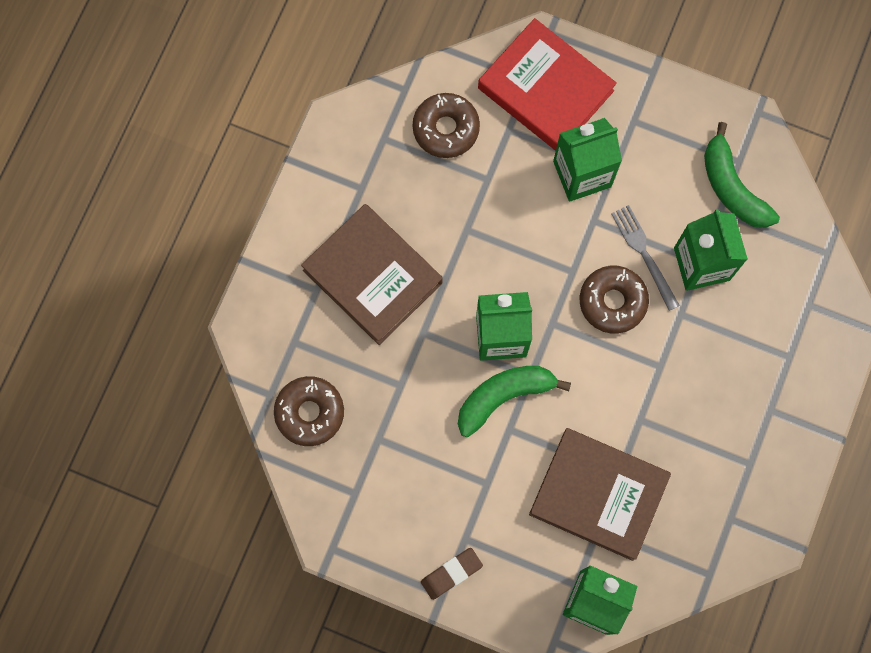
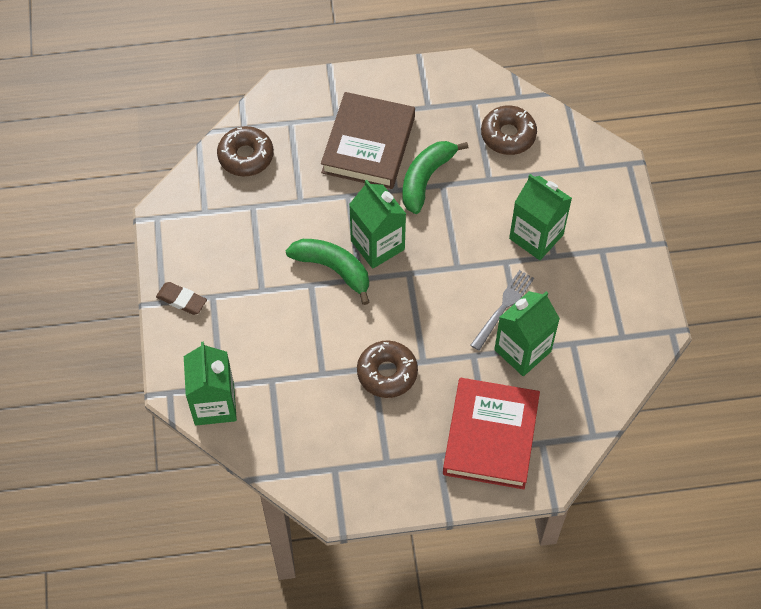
camera: 60 degrees right, 15 degrees down
red book [478,18,617,151] -> red book moved to [443,378,540,489]
brown book [529,428,671,561] -> none
brown donut [580,266,649,334] -> brown donut moved to [357,340,418,398]
green banana [704,122,780,228] -> green banana moved to [403,141,468,214]

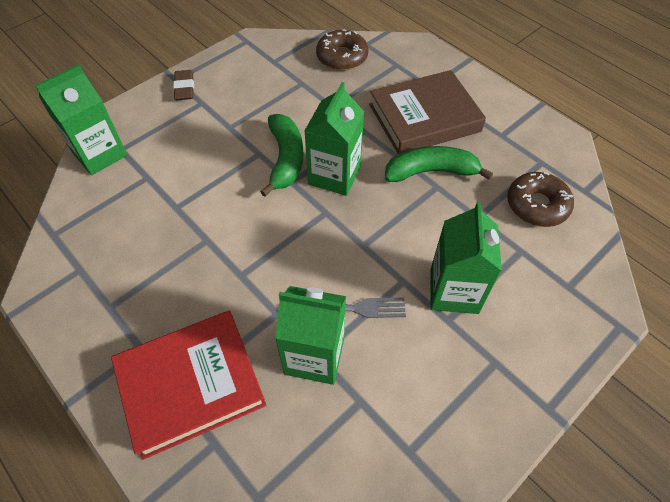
camera: 55 degrees right, 5 degrees down
brown donut [357,340,418,398] -> none

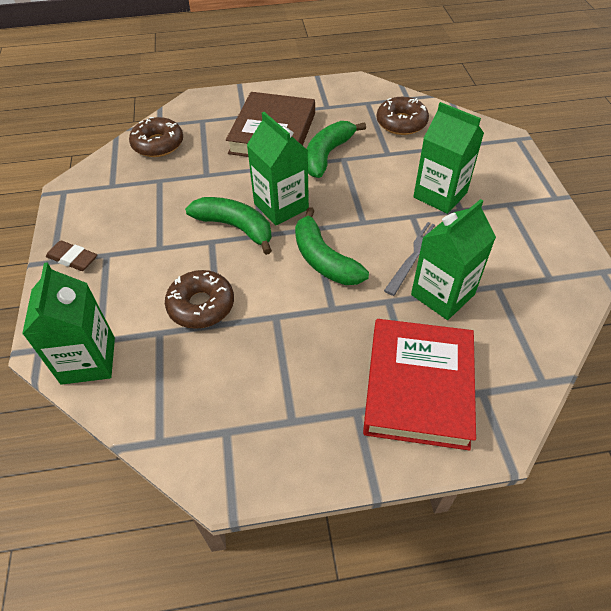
camera: 55 degrees left, 5 degrees down
none -> brown donut [165,270,234,329]
none -> green banana [295,207,369,285]

